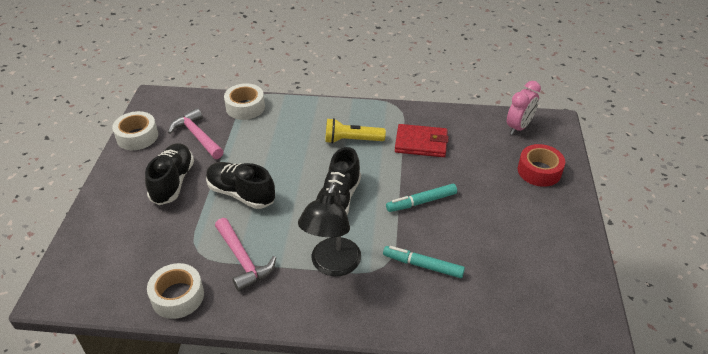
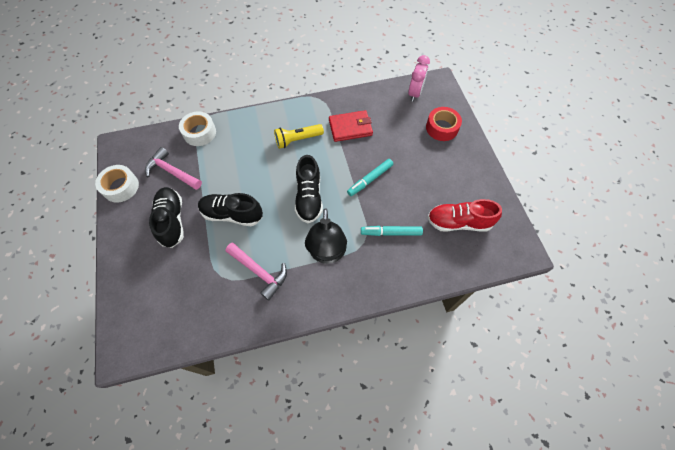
camera: 20 degrees left, 20 degrees up
white tape [147,263,204,319] -> none
none -> red shoe [427,199,502,232]

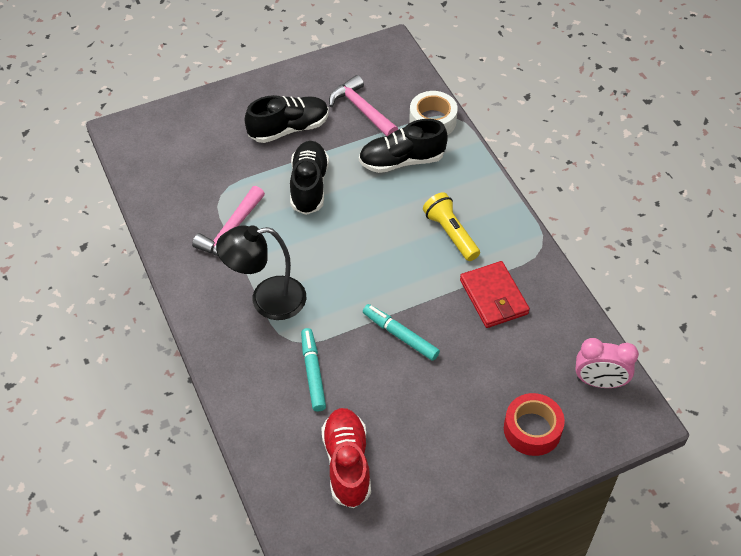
camera: 80 degrees right, 10 degrees down
white tape [95,165,139,202] -> none
pink hammer [145,147,202,190] -> pink hammer turned 60 degrees counterclockwise [329,75,398,136]
black shoe [295,155,323,223] -> black shoe moved to [359,119,448,173]

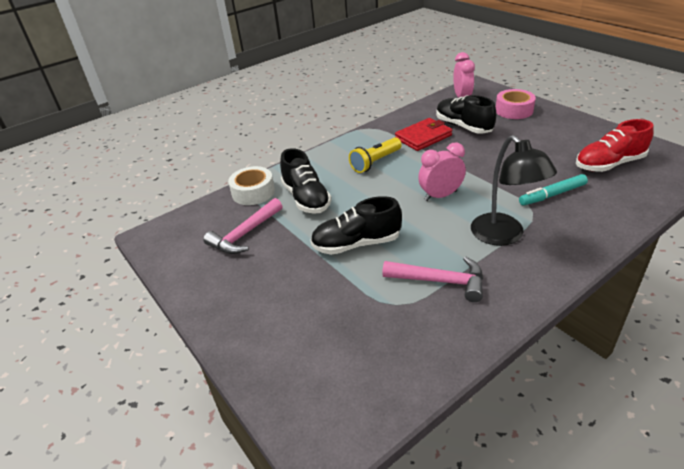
camera: 100 degrees left, 15 degrees down
black shoe [244,95,329,143] -> black shoe moved to [436,95,496,134]
turquoise marker [363,304,440,361] -> none
red tape [504,393,565,456] -> pink tape [496,89,536,119]
none -> pink clock [418,142,466,201]

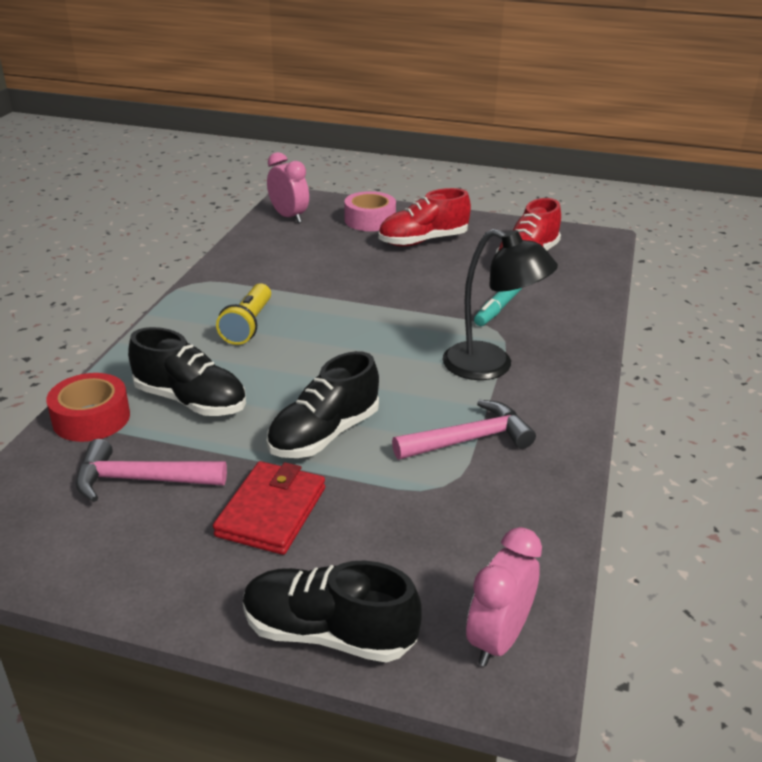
camera: 40 degrees left, 5 degrees down
pink hammer [203,198,282,254] -> pink hammer turned 90 degrees clockwise [76,439,227,502]
white tape [228,166,275,205] -> red tape [46,373,130,442]
red wallet [395,118,452,151] -> red wallet moved to [213,461,325,555]
pink clock [418,142,466,201] -> pink clock moved to [466,527,542,666]
black shoe [436,95,496,134] -> black shoe moved to [243,561,422,663]
none -> red shoe [379,188,471,246]

